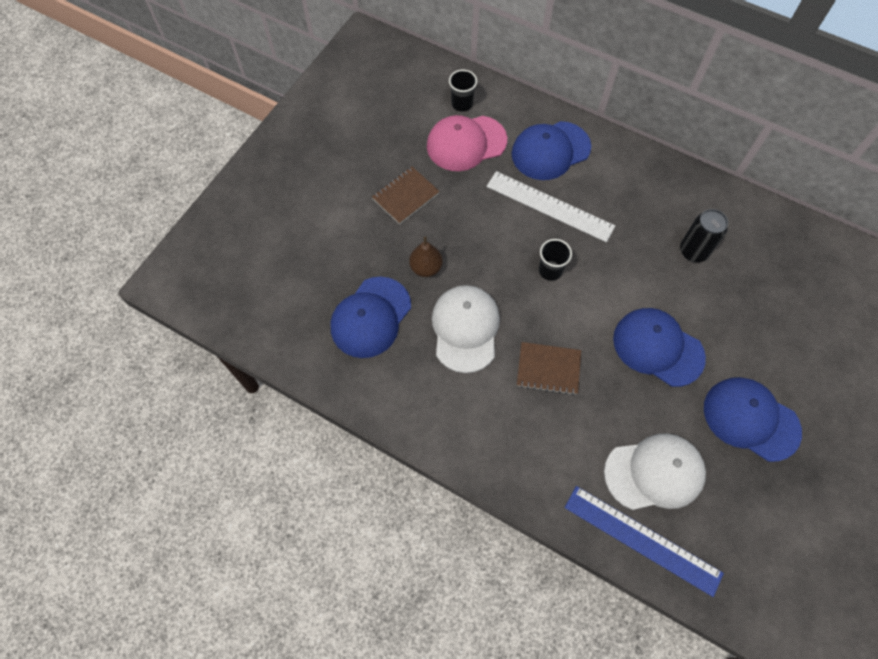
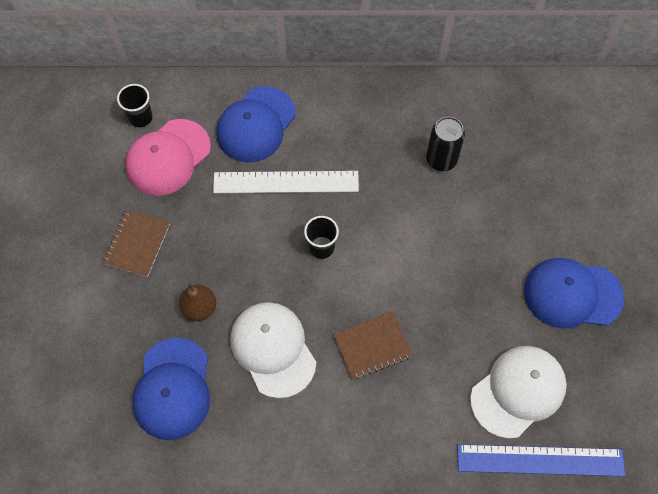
camera: 30 degrees left, 0 degrees up
blue cap [613,308,706,387] -> none

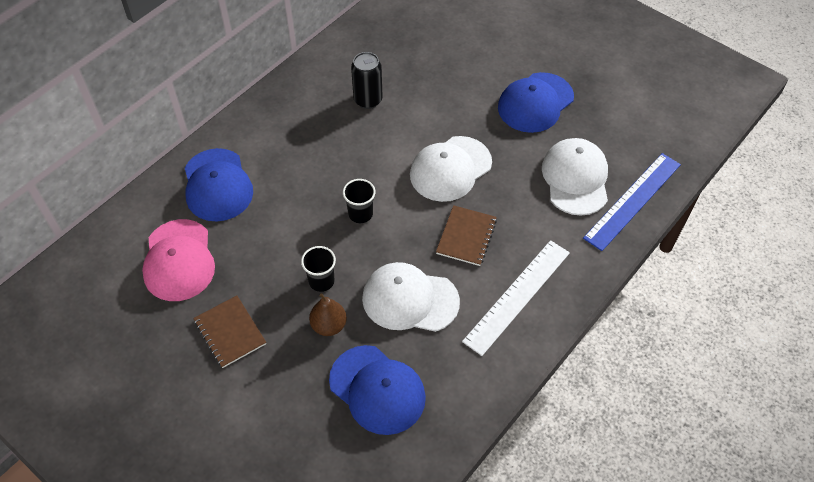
camera: 50 degrees left, 10 degrees down
black cup [117,84,153,127] -> black cup moved to [301,246,336,292]
white ruler [213,171,359,193] -> white ruler moved to [462,240,570,356]
none -> white cap [410,136,492,202]

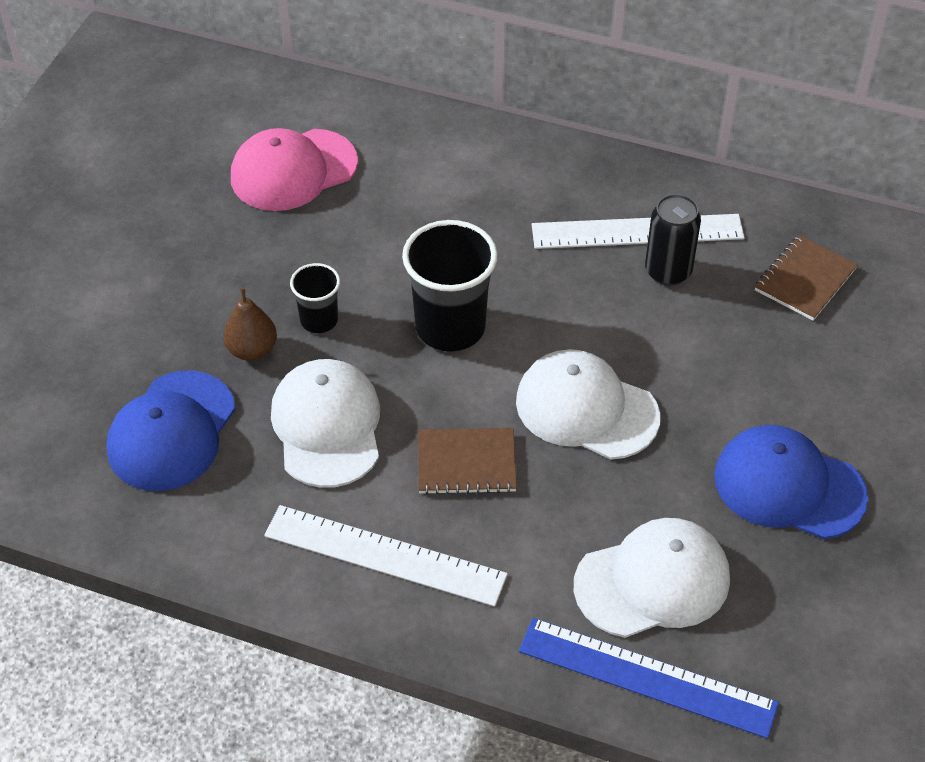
camera: 70 degrees right, 5 degrees down
blue cap [185,148,253,222] -> none
brown notebook [193,295,266,368] -> brown notebook moved to [755,235,858,321]
black cup [343,179,375,223] -> black cup [402,220,498,351], size x1.84
none -> white ruler [532,214,745,249]

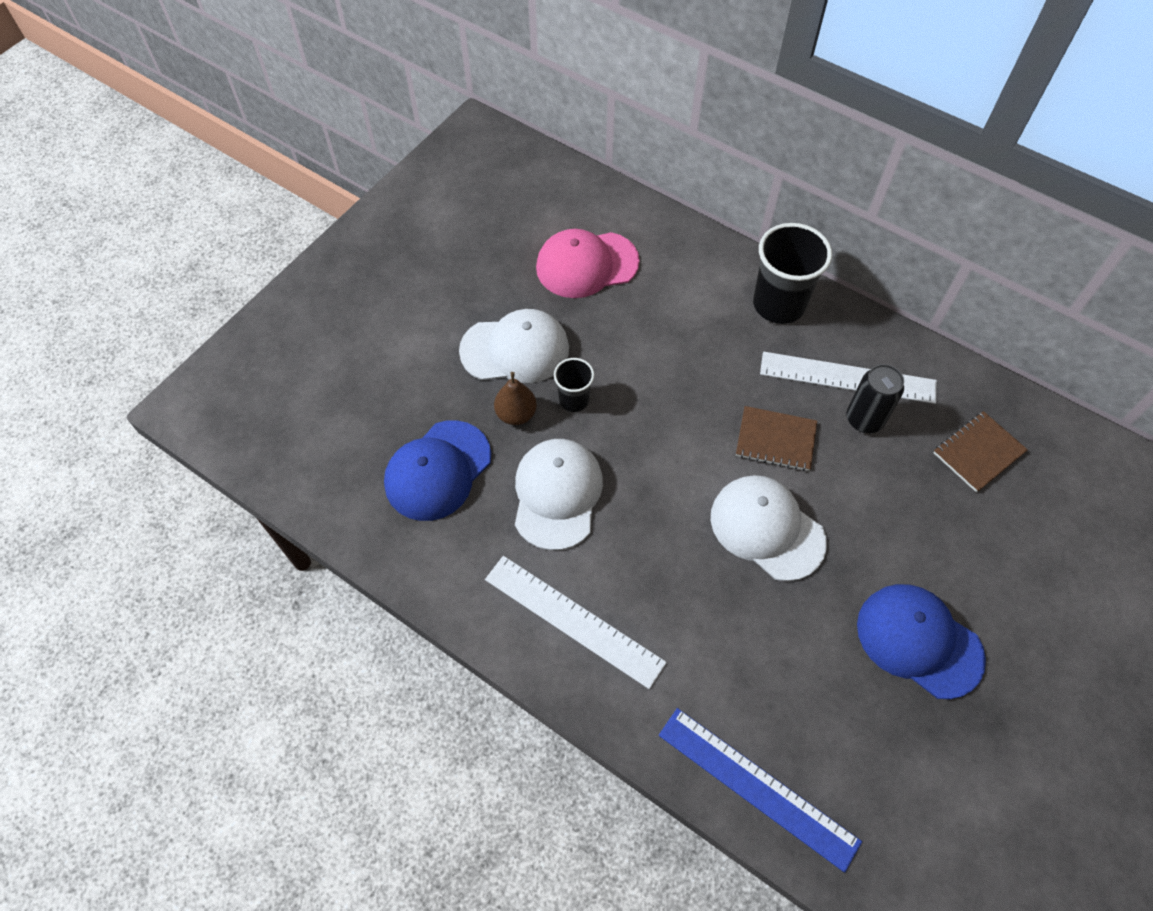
camera: 15 degrees right, 10 degrees up
black cup [402,220,498,351] -> black cup moved to [753,223,832,324]
brown notebook [418,428,517,495] -> brown notebook moved to [736,406,817,471]
white cap [574,518,730,638] -> white cap moved to [459,309,569,383]

